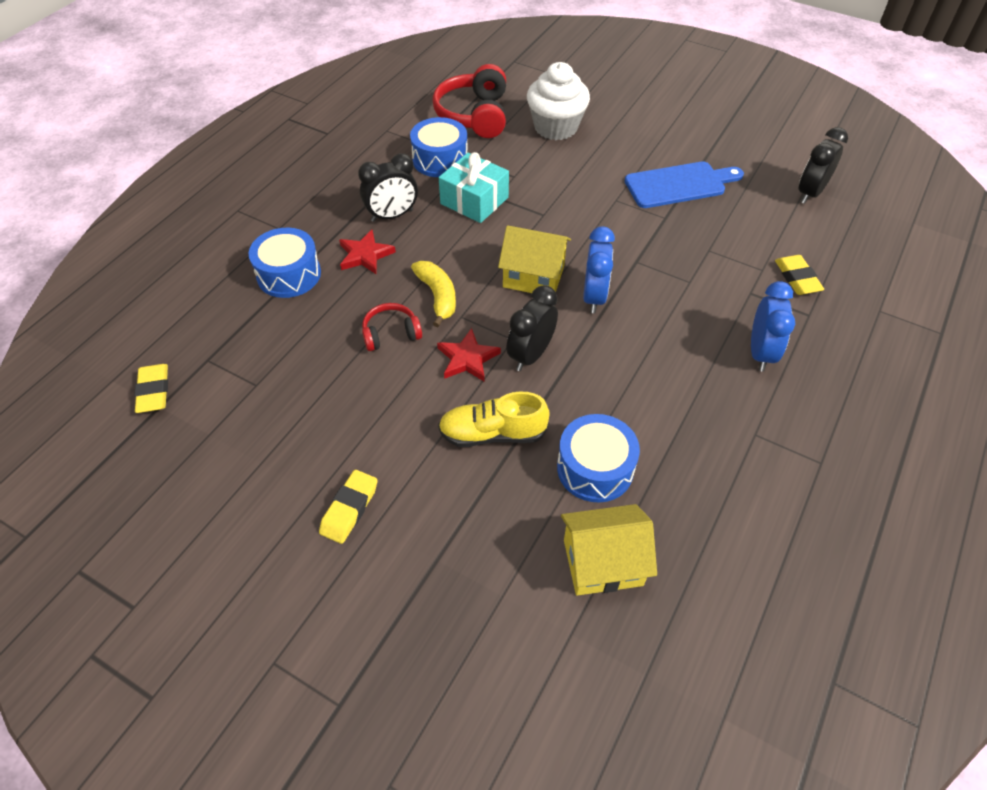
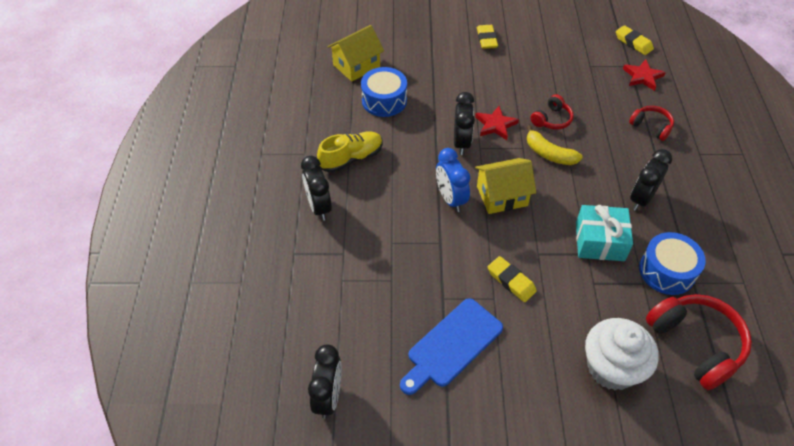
camera: 150 degrees right, 0 degrees up
blue drum [249,228,321,298] -> red headphones [629,106,674,141]
red star [339,230,396,274] -> red star moved to [623,59,666,91]
yellow shoe [438,392,550,447] -> yellow shoe moved to [317,131,383,173]
blue clock [751,281,795,371] -> black clock [301,156,332,221]
yellow eraser [775,255,824,295] -> yellow eraser moved to [488,256,537,302]

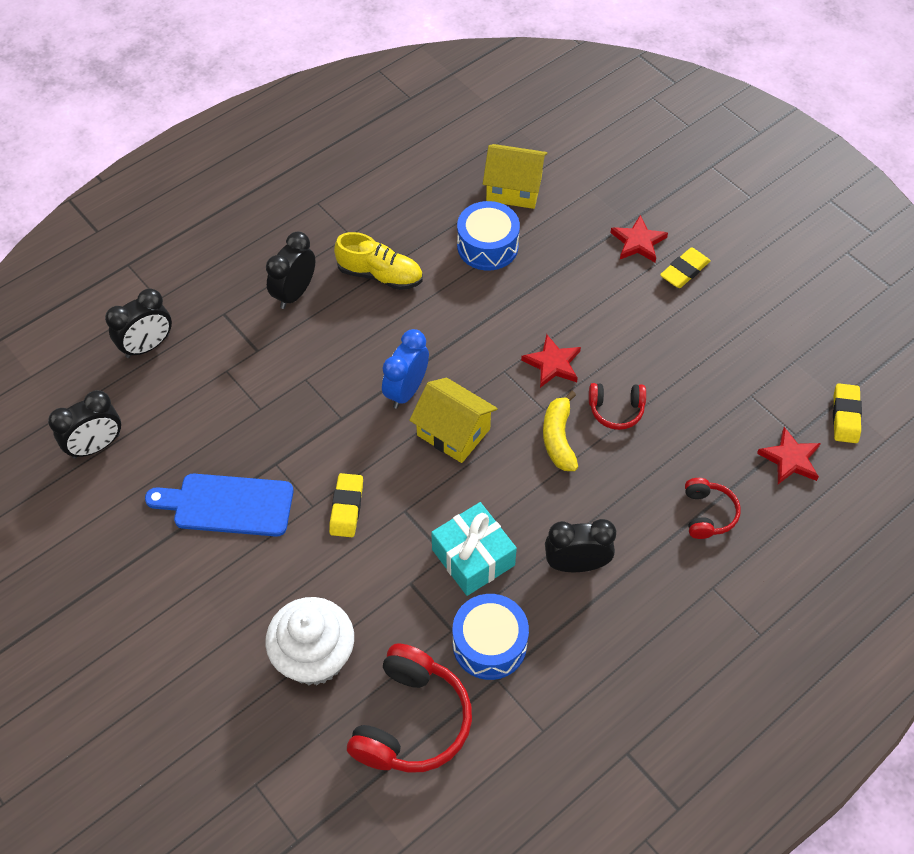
camera: 50 degrees right, 5 degrees up
black clock [454,92,475,155] -> black clock moved to [105,288,172,358]
none -> red star [610,215,668,262]

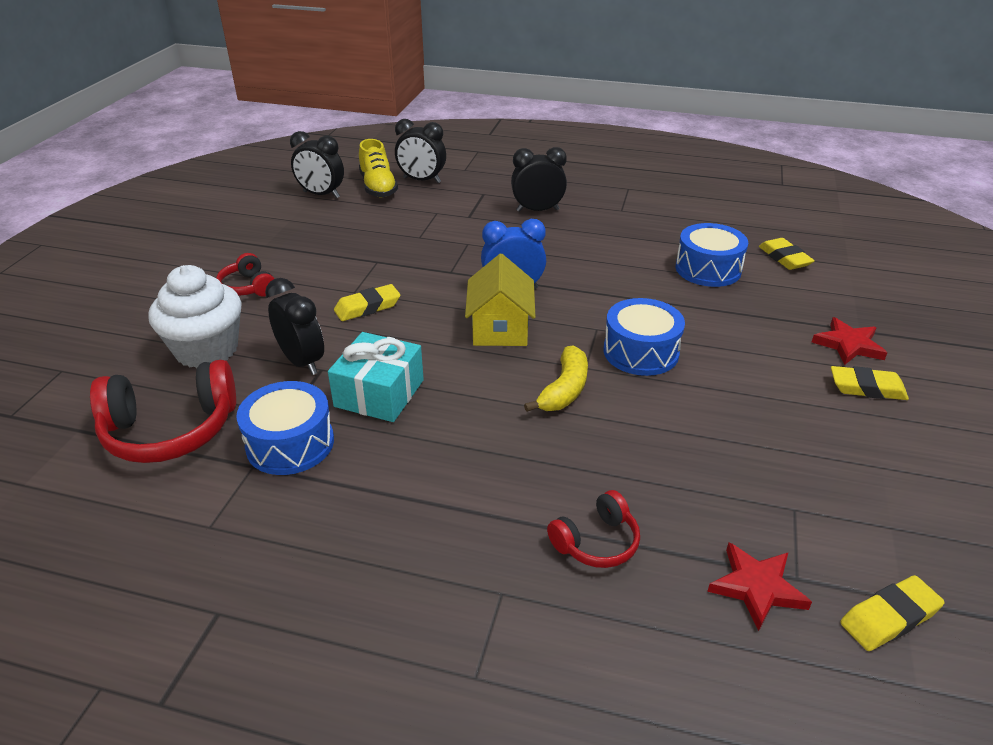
camera: 55 degrees right, 20 degrees down
blue cutting board [145,474,294,537] -> none
yellow shoe [334,232,423,290] -> yellow shoe moved to [359,139,398,198]
yellow house [483,144,548,209] -> yellow eraser [759,238,815,270]
red star [521,334,581,388] -> blue drum [604,298,685,376]
yellow banana [543,391,578,471] -> yellow banana turned 150 degrees clockwise [524,345,588,412]
black clock [545,519,616,572] -> black clock moved to [265,278,324,375]
red headphones [589,383,646,430] -> red headphones moved to [216,253,274,297]

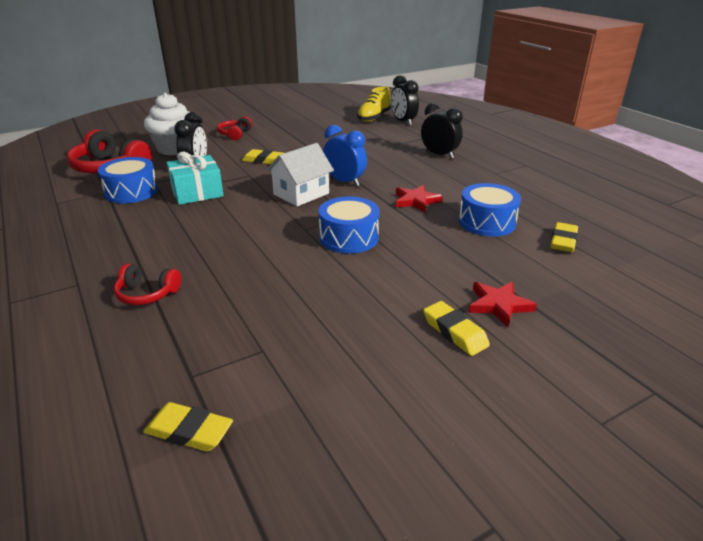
camera: 45 degrees right, 5 degrees down
black clock [290,131,344,198] -> none
yellow house [465,254,535,346] -> white house [266,143,334,206]
yellow banana [524,345,588,412] -> none
red star [707,542,812,631] -> red star moved to [396,185,443,213]

